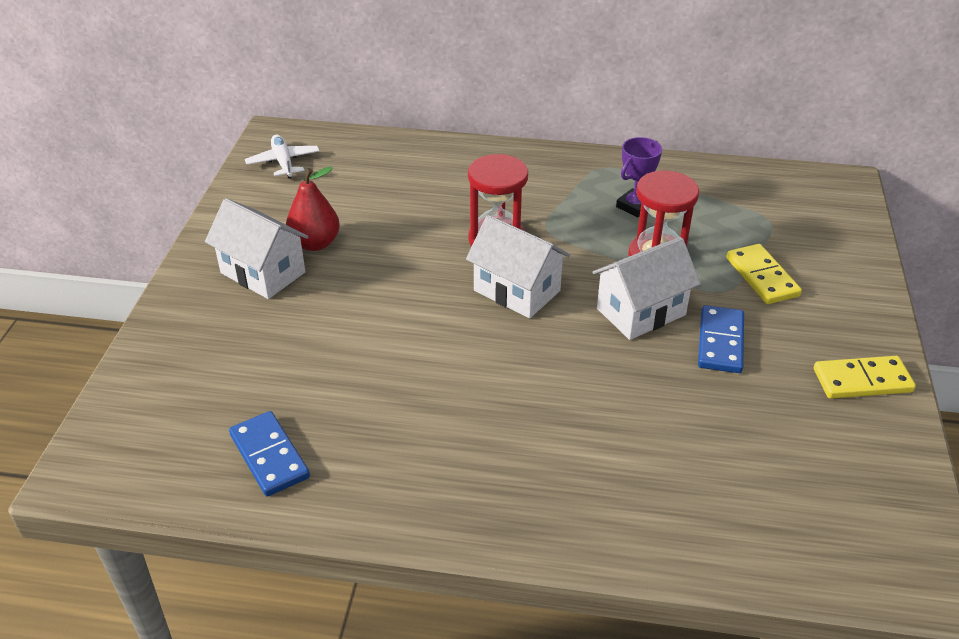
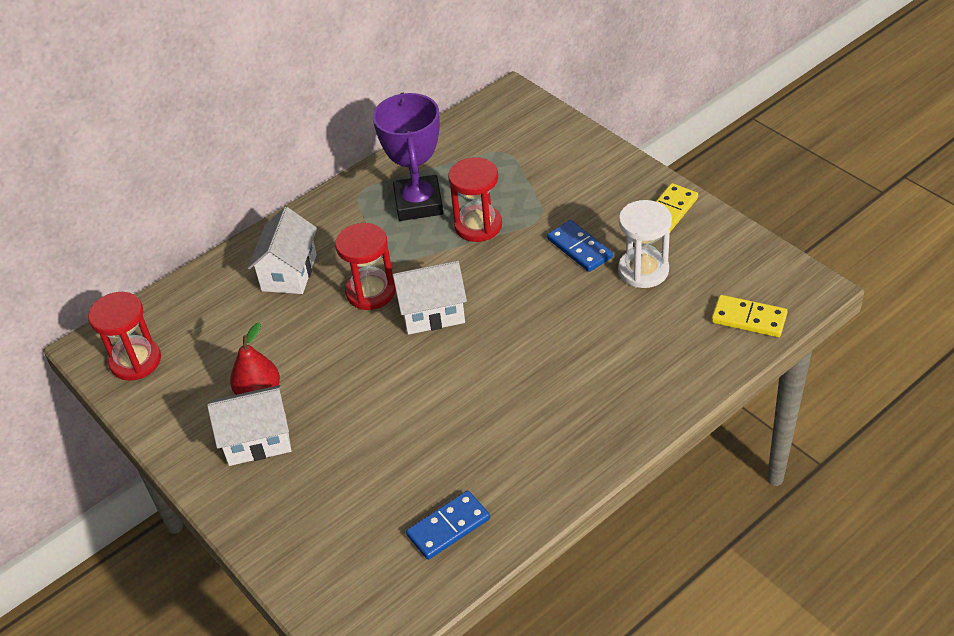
camera: 45 degrees left, 5 degrees up
blue domino [229,411,310,497] -> blue domino turned 45 degrees counterclockwise [406,491,490,560]
white plane [245,135,320,179] -> red hourglass [88,292,161,381]
white house [592,237,701,340] -> white house moved to [248,207,317,294]
purple trophy [616,137,662,217] -> purple trophy [373,93,443,221], size x1.93
yellow domino [726,244,802,304] -> yellow domino moved to [711,295,788,337]
none -> white hourglass [618,200,672,288]

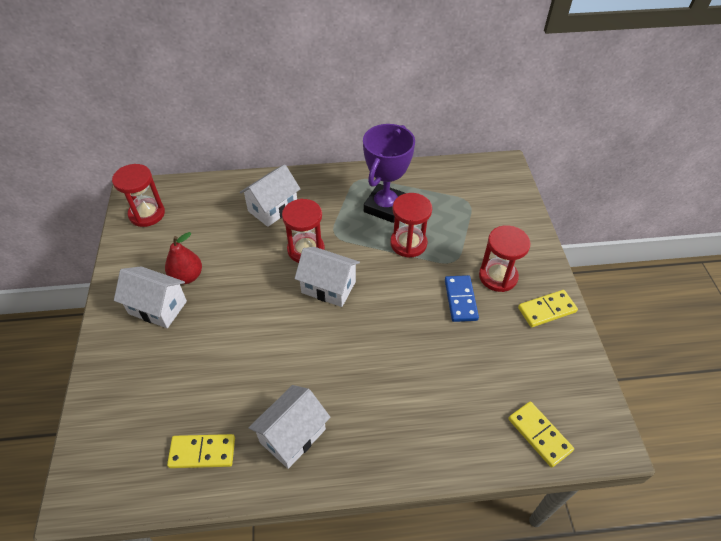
camera: 30 degrees right, 5 degrees up
blue domino [406,491,490,560] -> yellow domino [167,434,235,468]
white hourglass [618,200,672,288] -> none
none -> white house [249,385,331,469]
none -> red hourglass [479,225,531,292]

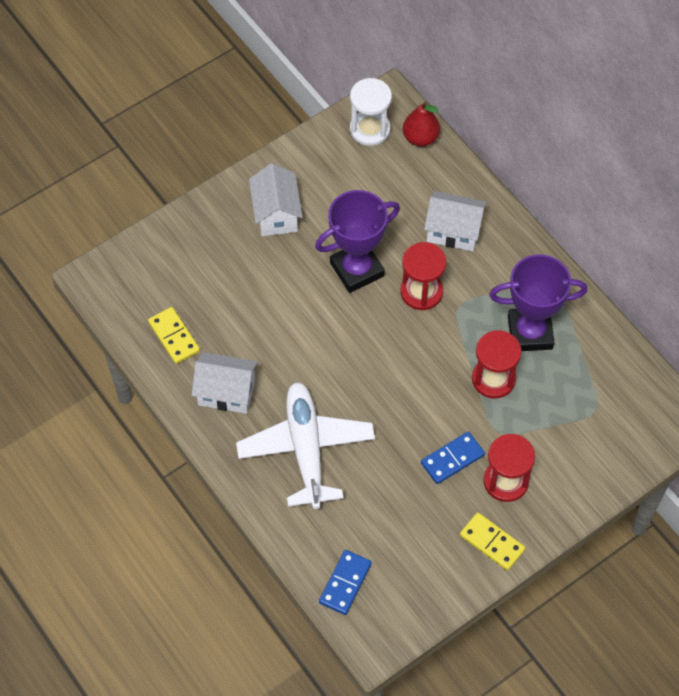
camera: 60 degrees right, 10 degrees up
red hourglass [112,164,165,227] -> white hourglass [350,78,392,146]
red pear [165,232,202,284] -> red pear moved to [403,101,440,147]
white house [295,247,360,307] -> none
yellow domino [508,402,574,468] -> blue domino [319,550,372,615]
none -> white plane [236,382,375,509]
none -> purple trophy [315,190,400,293]

